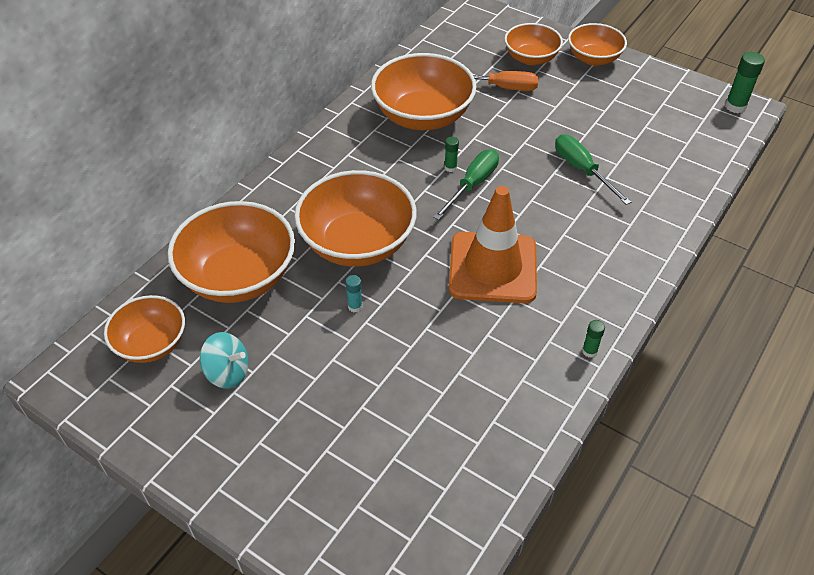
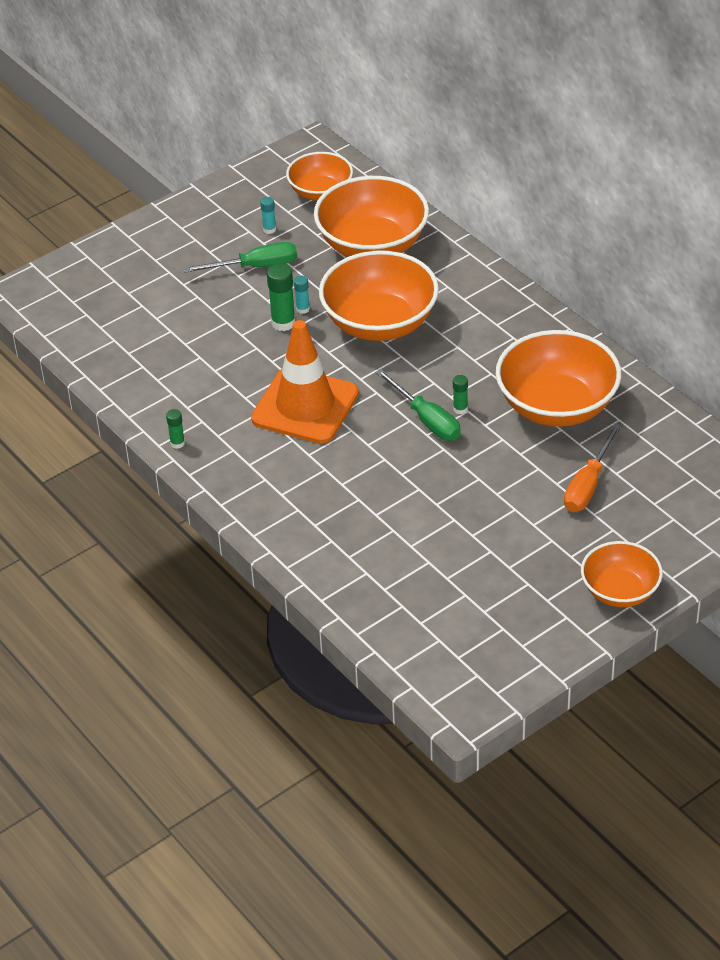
camera: 110 degrees right, 5 degrees down
turquoise spinning top [200,332,249,389] -> turquoise glue stick [260,197,276,234]
orange bowl [504,23,563,65] -> none
green screwdriver [555,135,631,205] -> green screwdriver moved to [184,242,297,273]
green glue stick [725,52,765,113] -> green glue stick moved to [267,264,296,331]

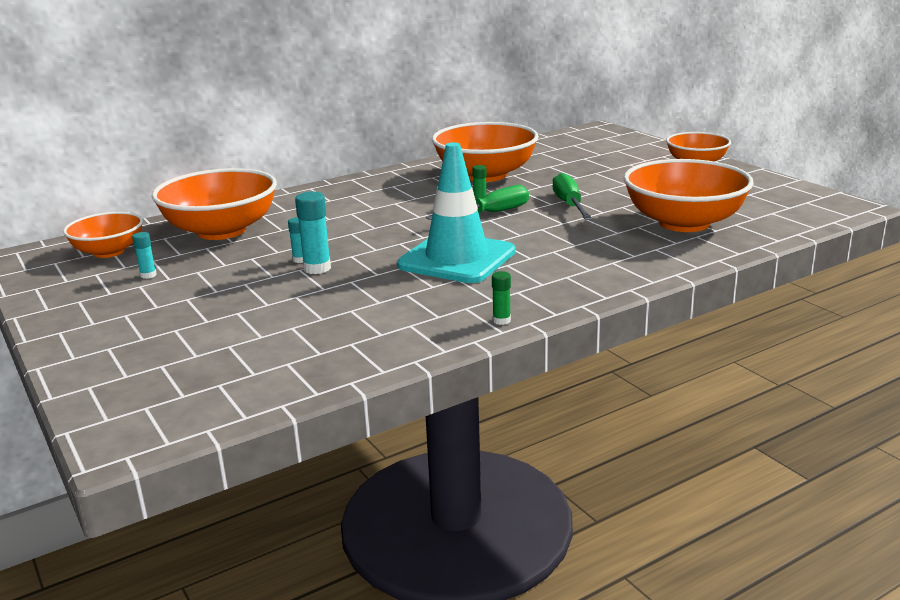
camera: 85 degrees left, 20 degrees down
green screwdriver [184,242,297,273] -> green screwdriver moved to [553,173,592,220]
orange traffic cone [251,320,359,444] -> turquoise traffic cone [397,142,516,283]
green glue stick [267,264,296,331] -> turquoise glue stick [295,192,331,274]
orange bowl [319,250,439,341] -> orange bowl moved to [623,159,754,232]
orange screwdriver [564,423,621,512] -> none

